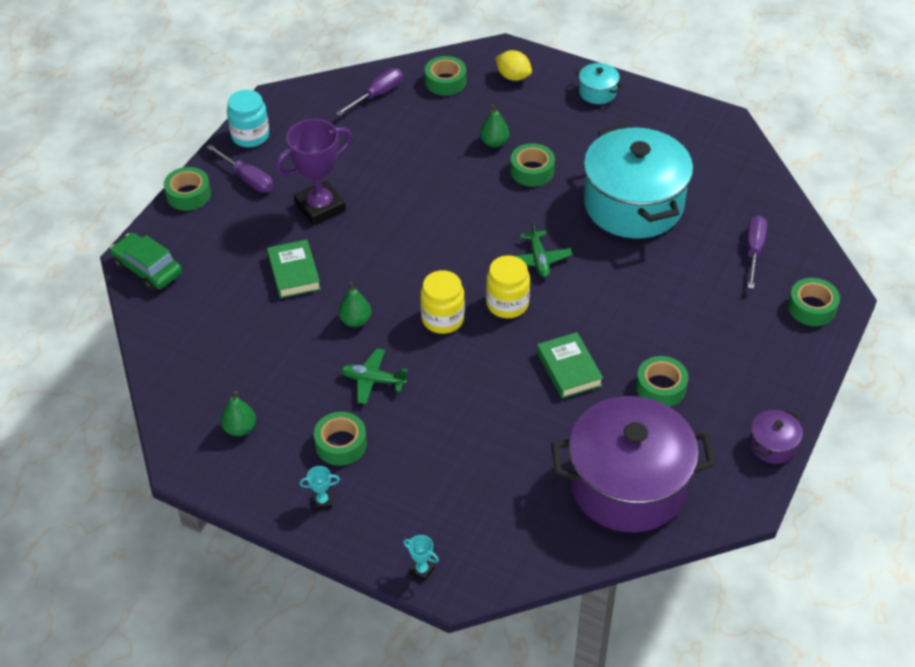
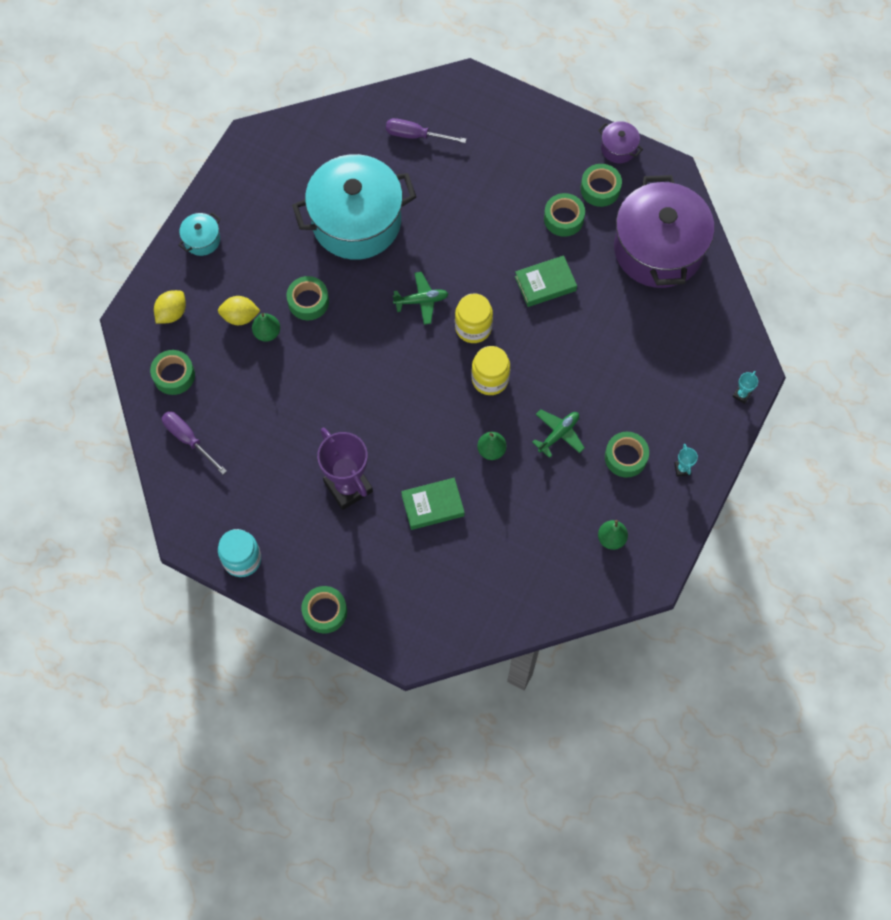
camera: 90 degrees left, 20 degrees up
green car [110,233,182,291] -> none
purple screwdriver [206,144,274,193] -> none
green plane [341,348,407,404] -> green plane turned 150 degrees counterclockwise [532,409,585,458]
green tape [788,278,840,326] -> green tape moved to [581,164,622,207]
none -> yellow lemon [218,296,260,325]

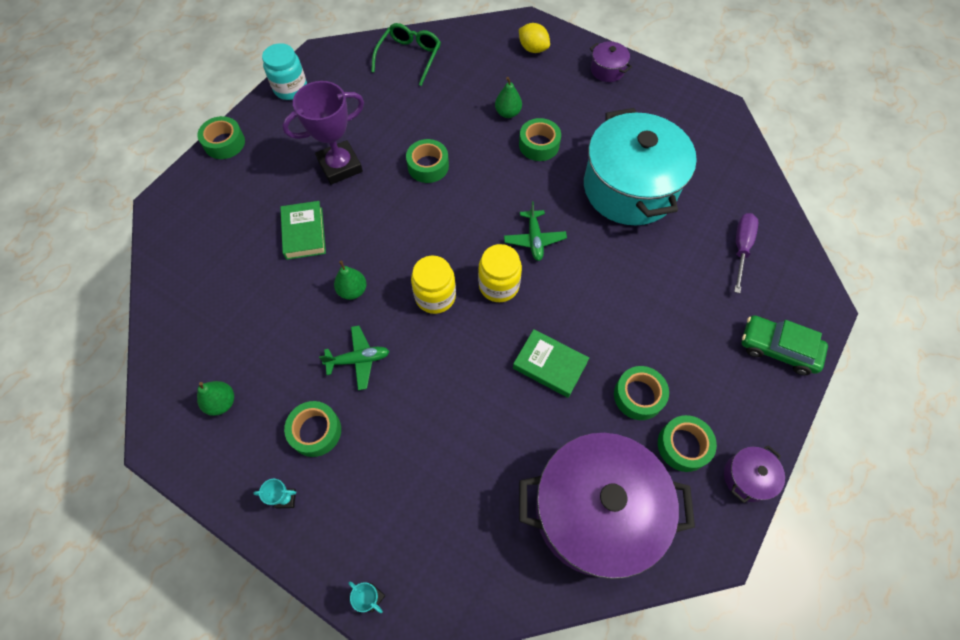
camera: 95 degrees right, 5 degrees down
green tape [150,350,195,395] -> green tape moved to [406,139,449,183]
purple screwdriver [162,411,227,474] -> green glasses [371,23,441,86]
turquoise pot [179,212,221,256] -> purple pot [590,41,632,82]
yellow lemon [218,296,260,325] -> none
green book [515,255,577,307] -> green book turned 45 degrees counterclockwise [513,329,589,398]
green plane [532,409,585,458] -> green plane turned 60 degrees counterclockwise [319,326,390,390]
none -> green car [742,315,828,375]

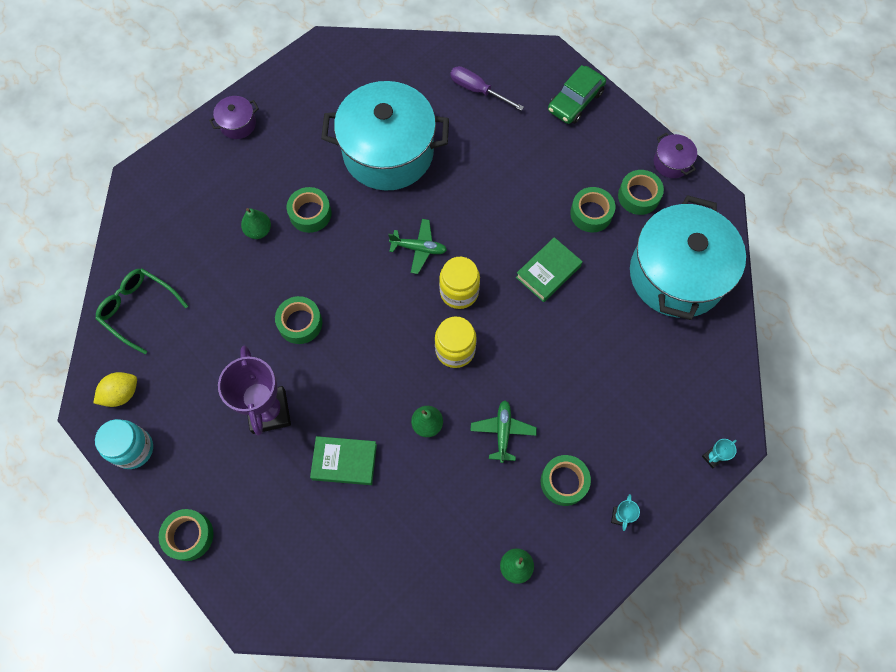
camera: 75 degrees left, 5 degrees up
yellow lemon [519,23,550,53] -> yellow lemon moved to [94,372,137,407]
purple pot [519,433,695,579] -> turquoise pot [630,195,746,320]

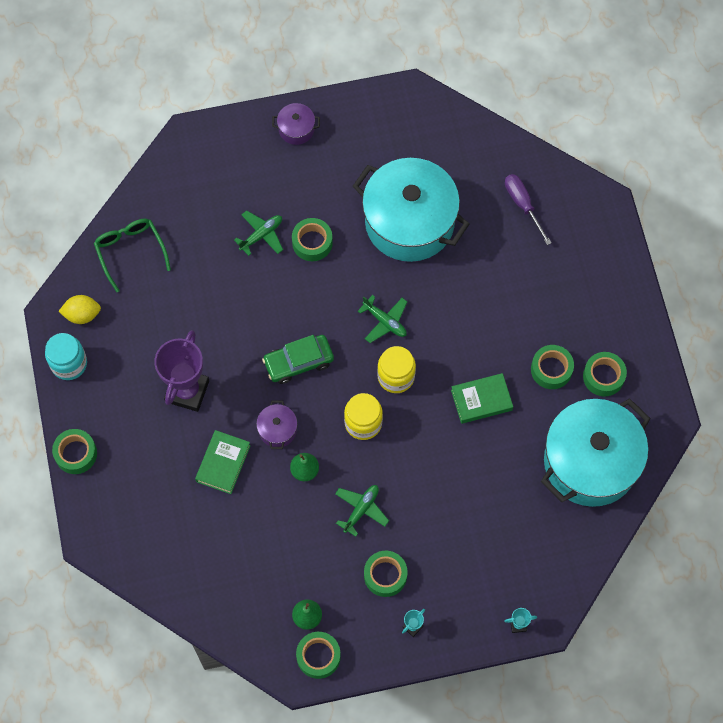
camera: 30 degrees right, 0 degrees up
green pear [241,208,271,239] -> green plane [234,211,283,256]
green tape [275,296,322,344] -> green tape moved to [296,632,341,679]
green book [310,436,377,485] -> green book turned 75 degrees clockwise [195,430,251,494]
green car [548,65,606,124] -> green car moved to [262,335,334,384]
purple pot [654,132,697,178] -> purple pot moved to [256,401,297,449]

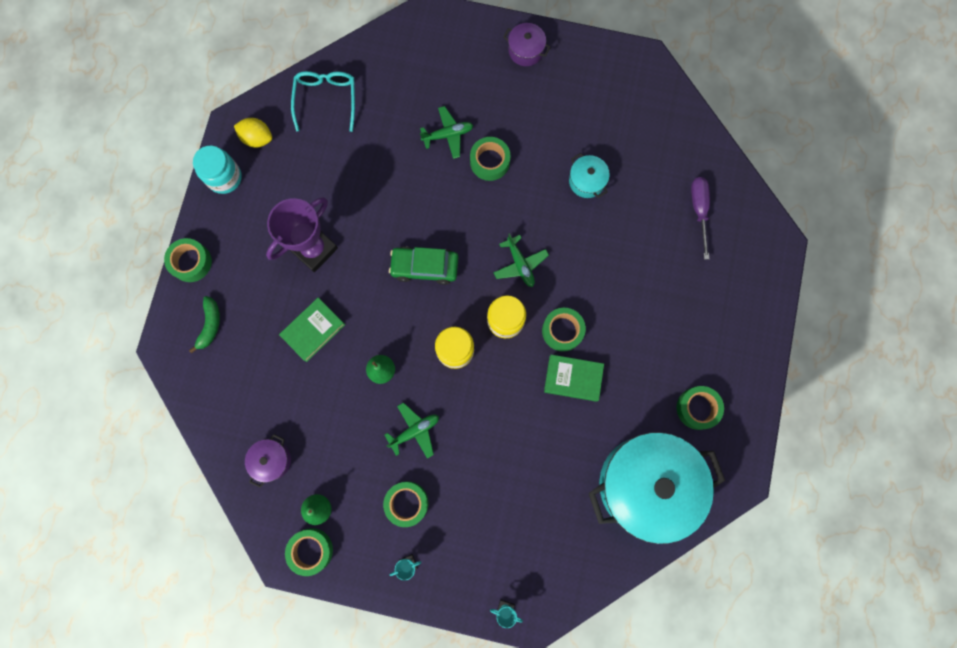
camera: 25 degrees right, 10 degrees up
green glasses [94,219,171,292] -> turquoise glasses [291,71,355,132]
purple pot [256,401,297,449] -> purple pot moved to [245,434,291,488]
turquoise pot [353,158,470,262] -> turquoise pot [569,153,610,198], size x0.41
green tape [531,345,574,389] -> green tape moved to [542,308,586,352]
none -> green banana [189,296,220,353]

